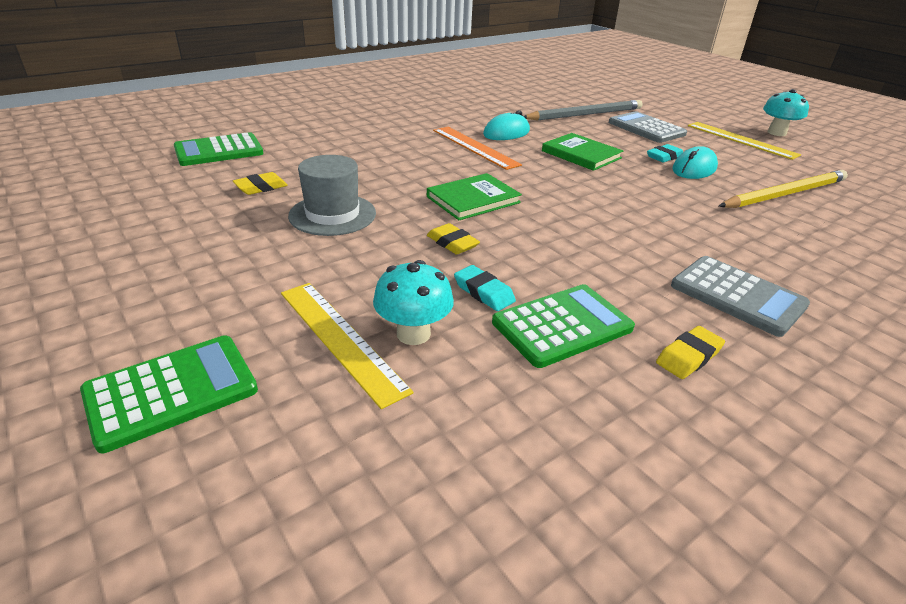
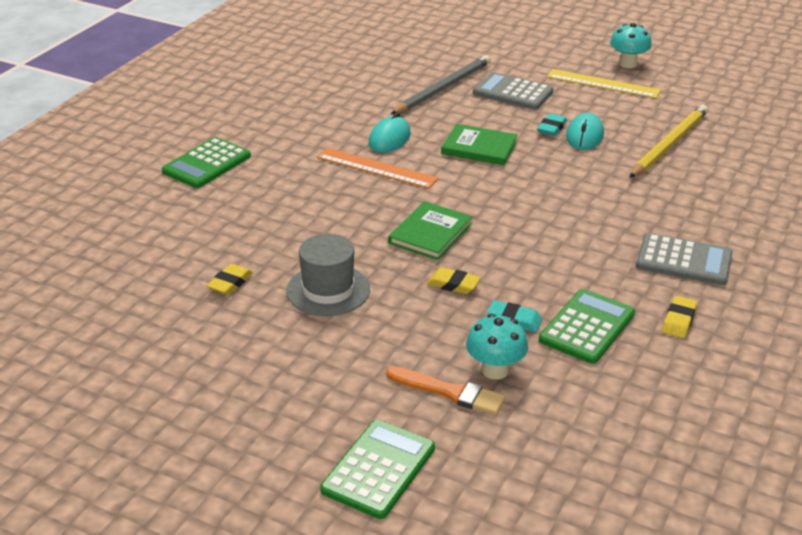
camera: 25 degrees left, 0 degrees up
green calculator [174,132,264,166] -> green calculator moved to [162,137,251,188]
yellow ruler [281,283,414,409] -> orange brush [386,367,506,415]

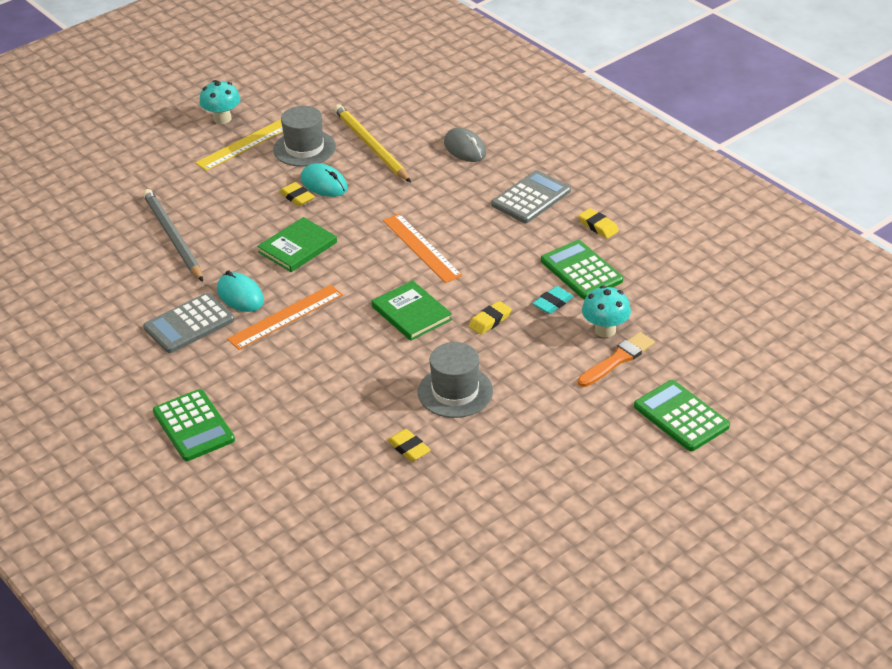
camera: 65 degrees left, 5 degrees up
grey calculator [473,72,554,110] -> grey calculator moved to [143,293,235,353]
turquoise eraser [537,113,567,136] -> yellow eraser [279,182,315,206]
none -> grey hat [273,106,336,167]
none -> orange ruler [383,214,463,283]
none -> grey mouse [444,128,486,162]

